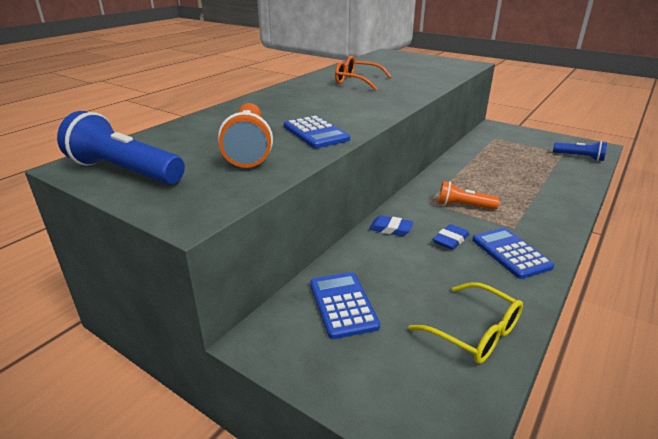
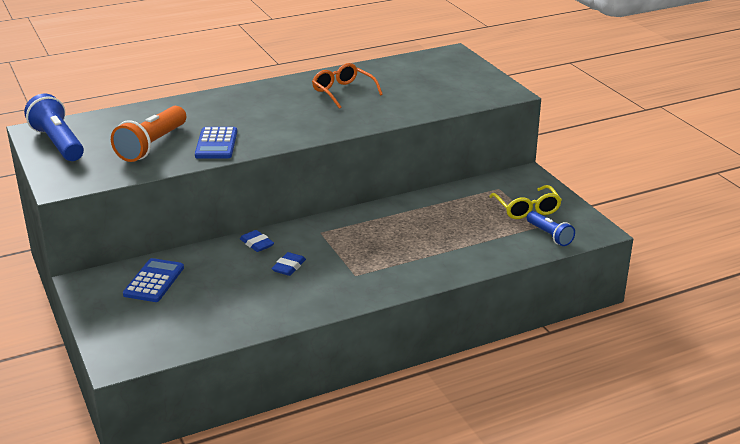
camera: 30 degrees right, 0 degrees up
yellow glasses [408,282,523,364] -> yellow glasses moved to [489,185,562,219]
blue eraser [433,224,469,250] -> blue eraser turned 45 degrees counterclockwise [272,252,306,276]
orange flashlight [438,181,500,210] -> none
blue calculator [472,228,554,279] -> none

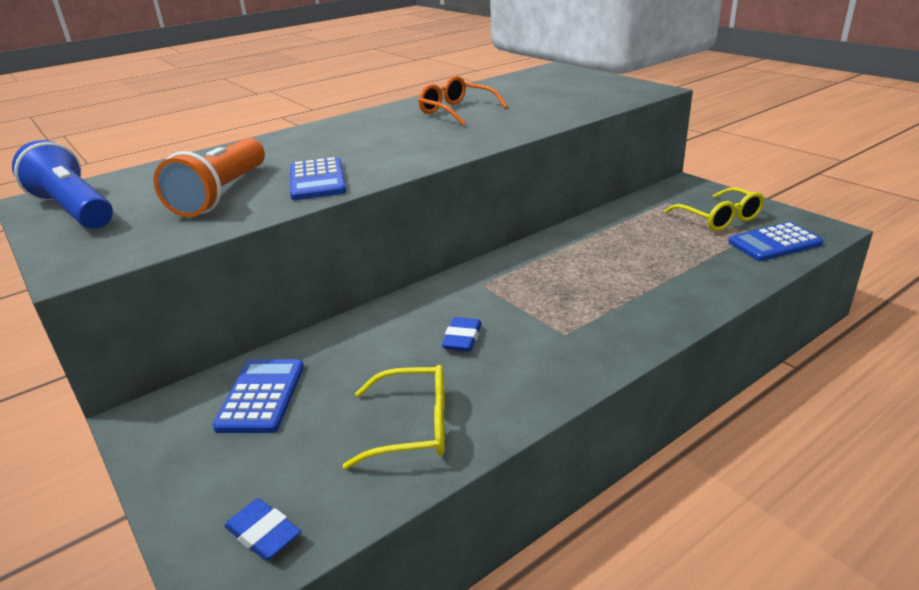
camera: 10 degrees left, 0 degrees up
blue eraser [240,230,274,252] -> blue eraser moved to [224,498,301,561]
blue flashlight [527,211,575,246] -> blue calculator [728,222,824,261]
none -> yellow glasses [342,365,445,469]

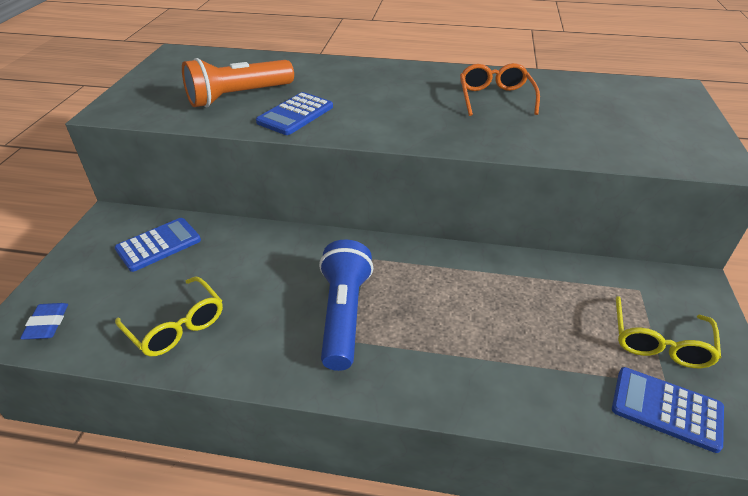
camera: 45 degrees right, 10 degrees up
blue flashlight [12,140,113,229] -> blue flashlight moved to [319,240,373,371]
blue eraser [442,317,482,352] -> none

